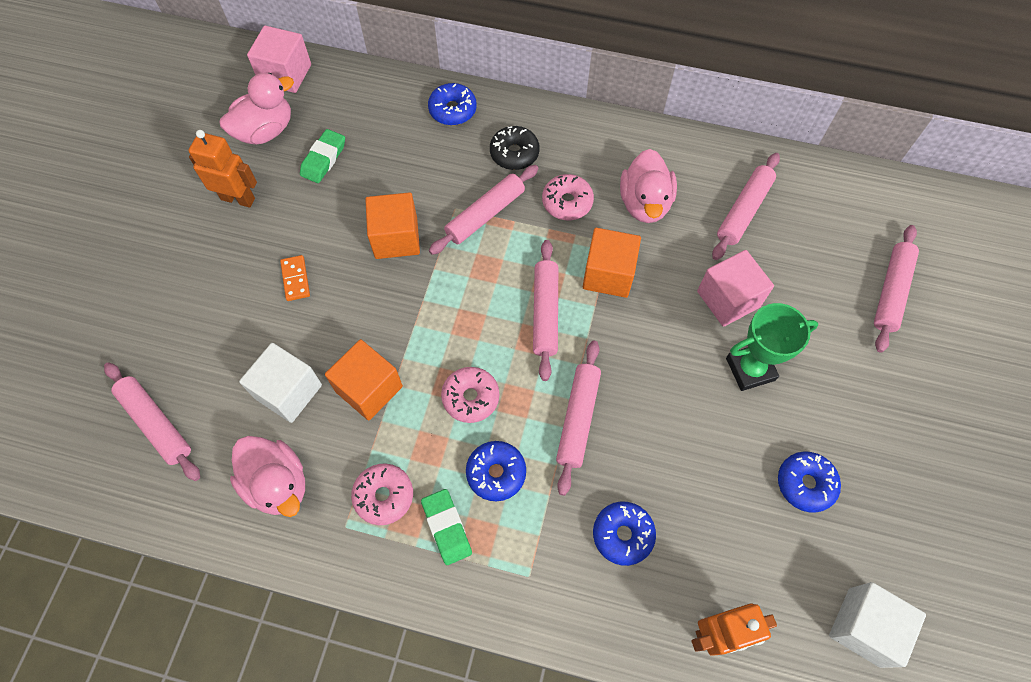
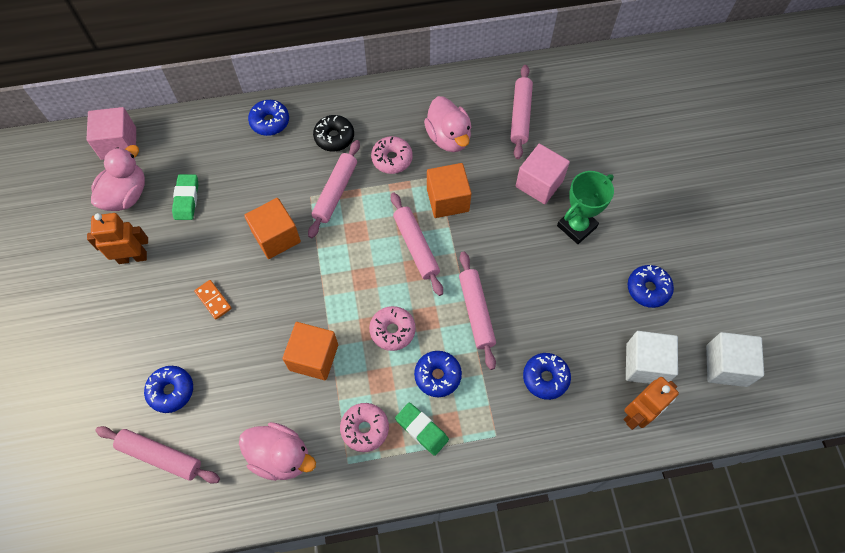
camera: 25 degrees left, 0 degrees up
white cube [239,343,322,423] -> white cube moved to [626,331,678,384]
pink rolling pin [874,225,919,353] -> none
none -> blue donut [144,366,193,413]

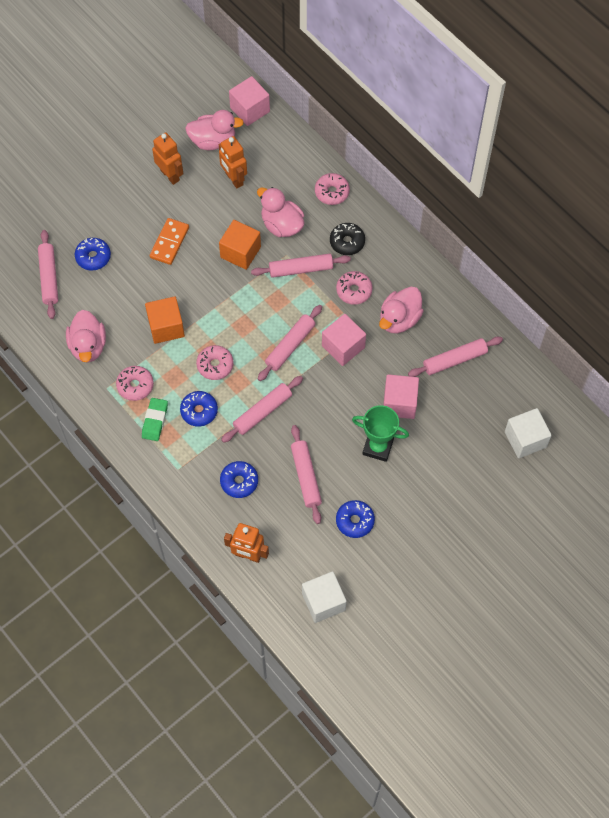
camera: 60 degrees right, 0 degrees up
green eraser [172,174,198,220] -> orange robot [219,136,247,189]
orange domino [194,280,232,320] -> orange domino [150,218,189,265], size x1.53
blue donut [248,100,289,136] -> pink donut [315,173,350,205]
orange cube [427,163,472,218] -> pink cube [322,314,366,366]
white cube [626,331,678,384] -> white cube moved to [505,408,552,458]
none -> pink duck [257,187,304,237]
none -> pink rolling pin [291,425,322,524]

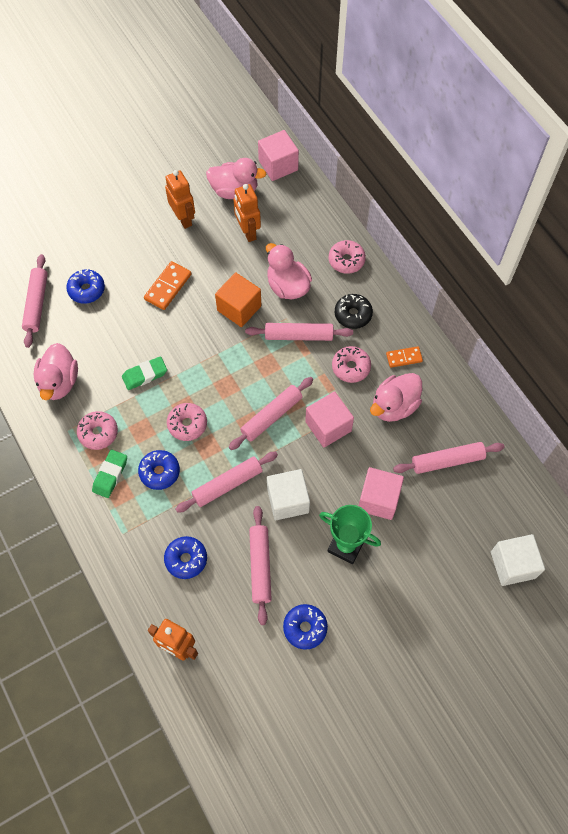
camera: 10 degrees right, 0 degrees up
orange cube [145,296,185,344] -> green eraser [122,356,167,390]
white cube [302,571,347,623] -> white cube moved to [267,469,310,520]
none -> orange domino [386,346,423,368]

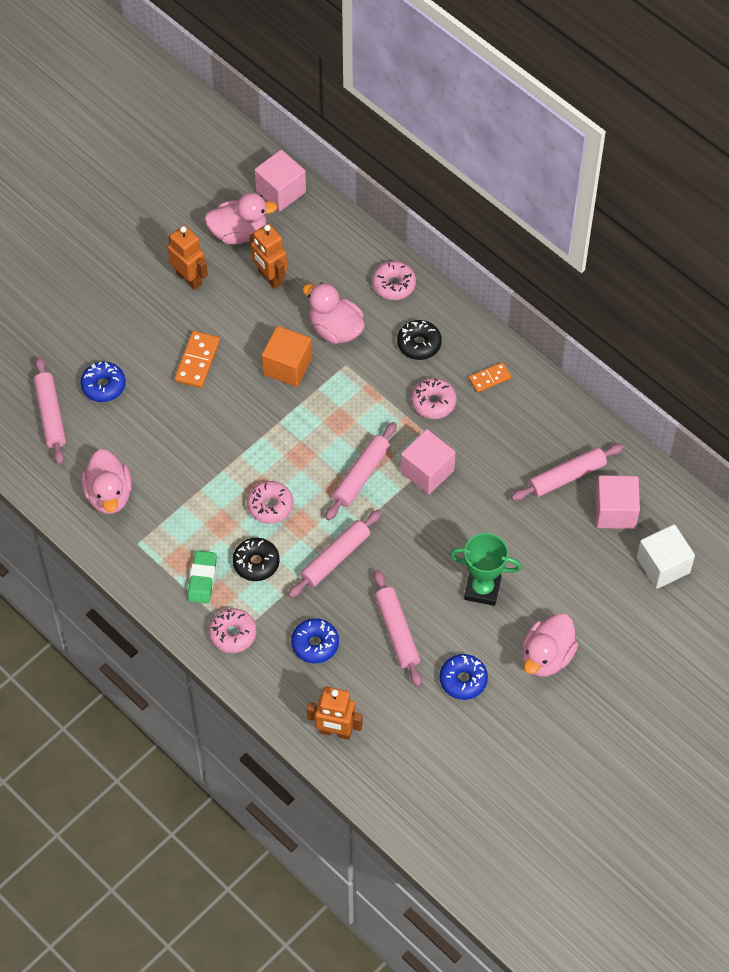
camera: 15 degrees left, 5 degrees down
pink donut [77,411,118,450] -> pink donut moved to [209,608,257,653]
green eraser [122,356,167,390] -> none
blue donut [138,450,180,490] -> black donut [233,538,280,581]
pink rolling pin [245,323,353,341] -> none
white cube [267,469,310,520] -> none
pink cube [359,467,404,520] -> pink cube moved to [595,475,640,529]
pink duck [370,373,422,422] -> pink duck moved to [522,613,578,677]

